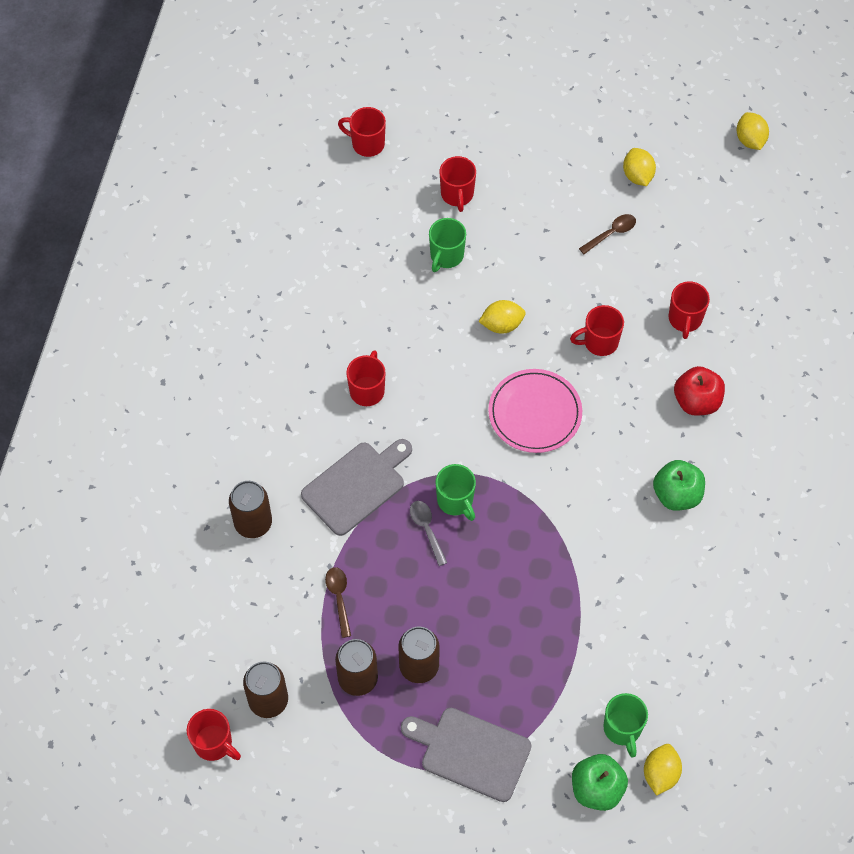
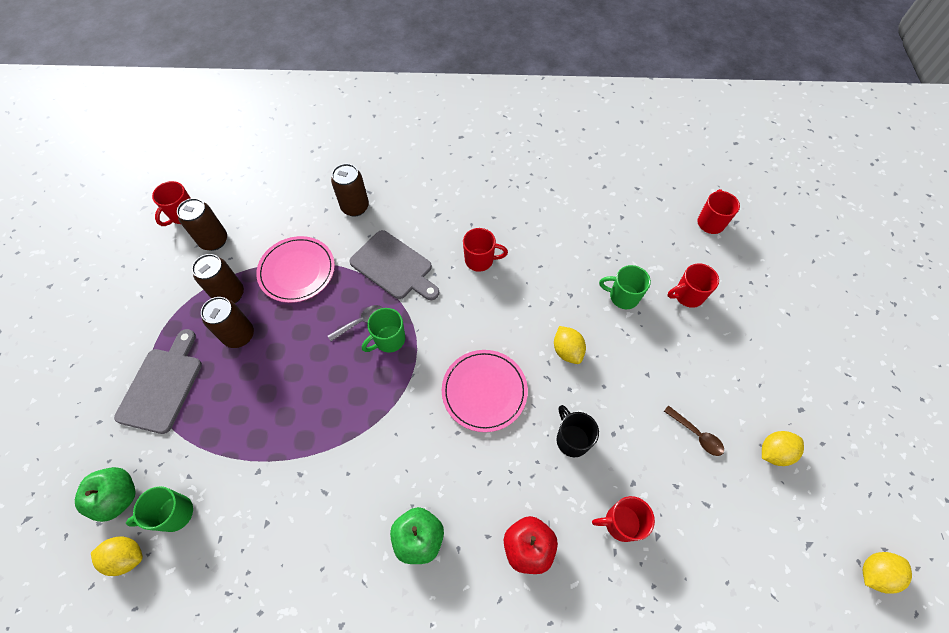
camera: 80 degrees right, 0 degrees up
brown spoon [325,567,351,638] -> pink plate [256,236,335,303]
red mug [570,305,624,356] -> black mug [557,405,599,457]

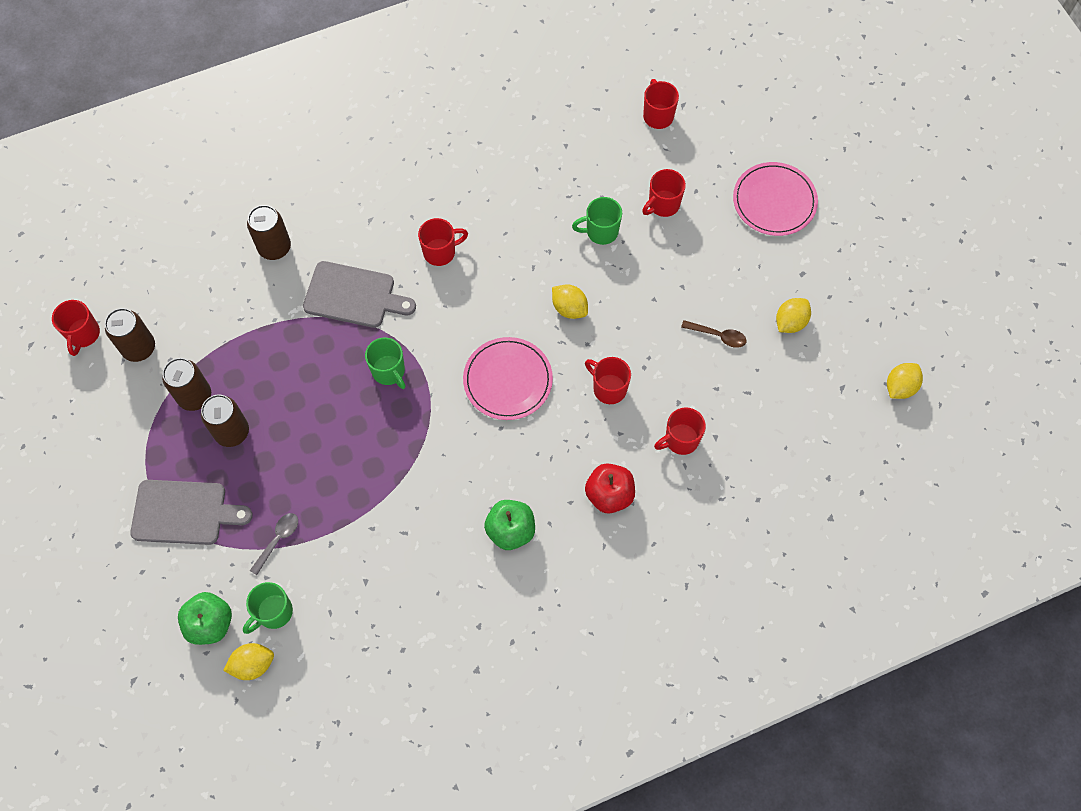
camera: 25 degrees left, 5 degrees up
grey cutting board [114,329,202,434] -> grey cutting board turned 105 degrees clockwise [130,480,253,545]
pink plate [256,236,335,303] -> pink plate moved to [733,162,818,236]
grey spoon [328,305,382,341] -> grey spoon moved to [250,513,298,575]
green mug [362,308,405,353] -> green mug turned 60 degrees counterclockwise [365,337,405,389]
black mug [557,405,599,457] -> red mug [585,357,631,404]

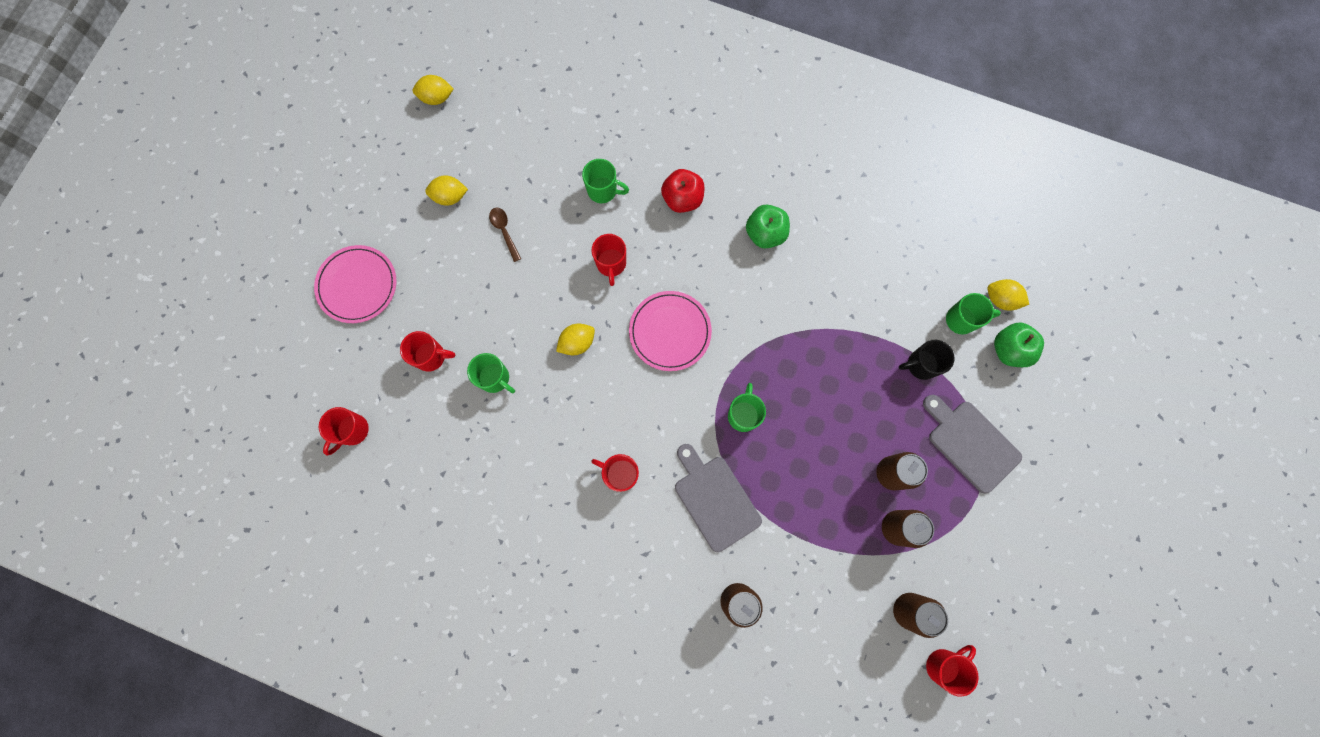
camera: 135 degrees left, 10 degrees up
grey spoon [250,513,298,575] -> black mug [899,340,955,380]
yellow lemon [552,285,588,319] -> yellow lemon turned 60 degrees clockwise [556,323,595,355]
red mug [654,407,706,455] -> green mug [582,159,629,203]

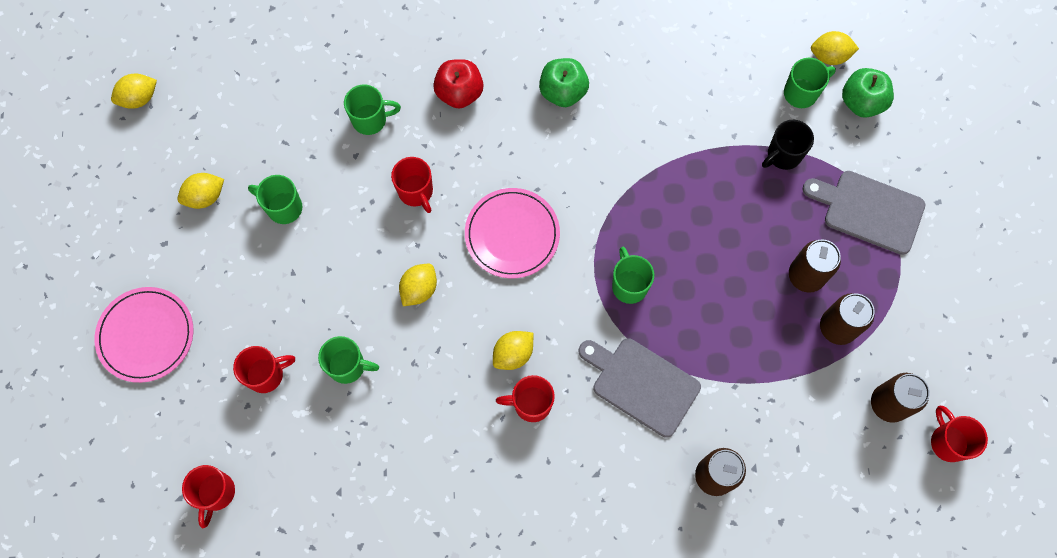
camera: 25 degrees left, 5 degrees down
brown spoon [489,208,521,262] -> green mug [248,175,302,224]
red mug [926,645,979,696] -> red mug turned 45 degrees counterclockwise [931,406,988,462]
none -> yellow lemon [493,331,533,370]

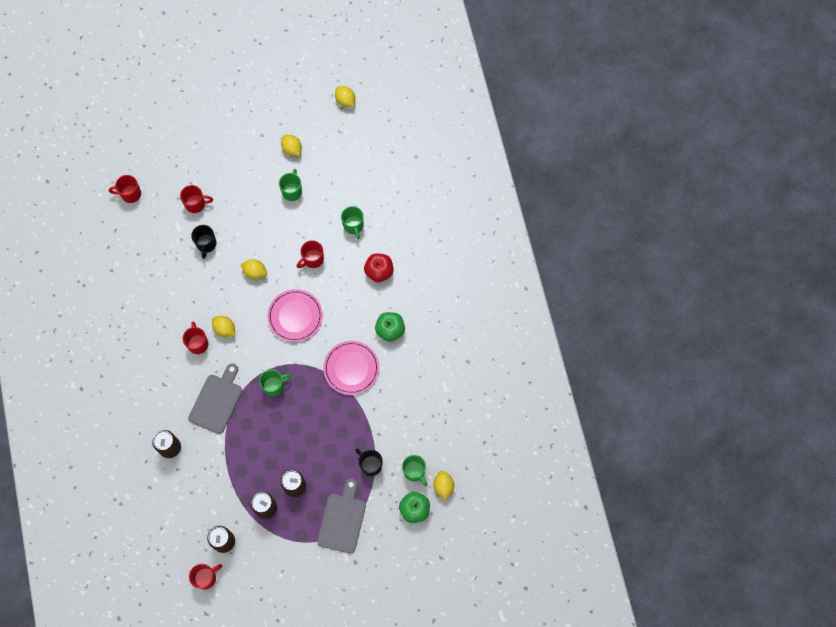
camera: 80 degrees right, 0 degrees up
pink plate [94,287,193,383] -> pink plate moved to [323,341,379,395]
red mug [233,346,295,393] -> red mug turned 60 degrees counterclockwise [180,185,213,213]
green mug [318,336,379,384] -> black mug [191,225,216,259]

